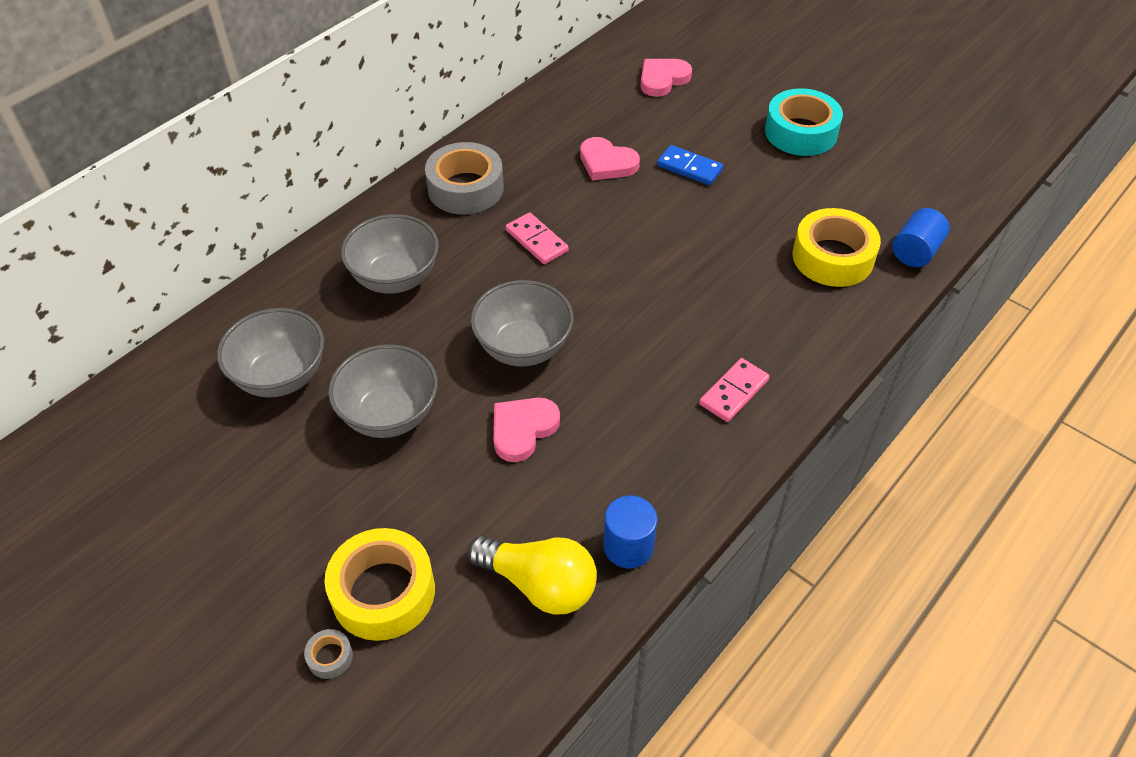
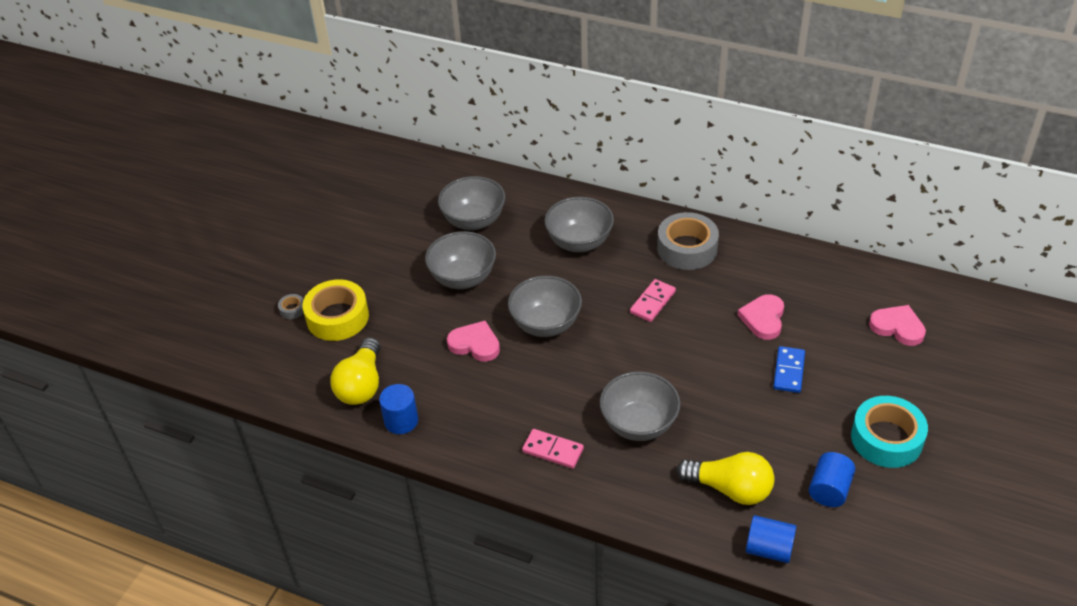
camera: 75 degrees right, 5 degrees down
yellow tape [792,208,881,287] -> yellow light bulb [676,452,774,505]
none -> grey bowl [599,371,681,441]
none -> blue cylinder [809,452,855,507]

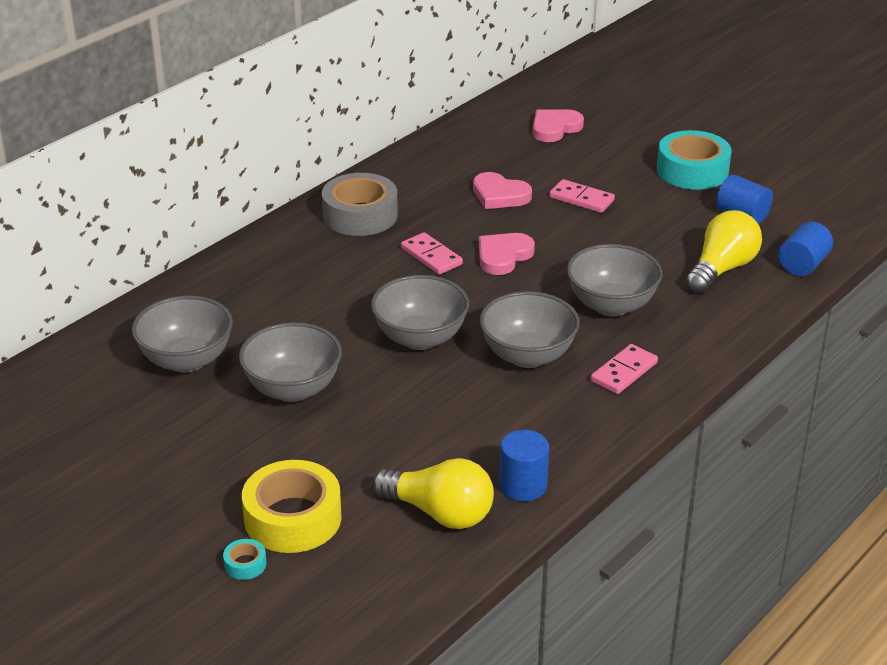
camera: 75 degrees left, 10 degrees down
grey tape [278,294,304,319] -> turquoise tape [223,539,267,580]
pink heart [447,321,500,362] -> pink heart moved to [479,233,535,275]
grey bowl [544,197,614,252] -> grey bowl moved to [480,291,579,368]
blue domino [773,346,805,393] -> pink domino [549,179,615,213]

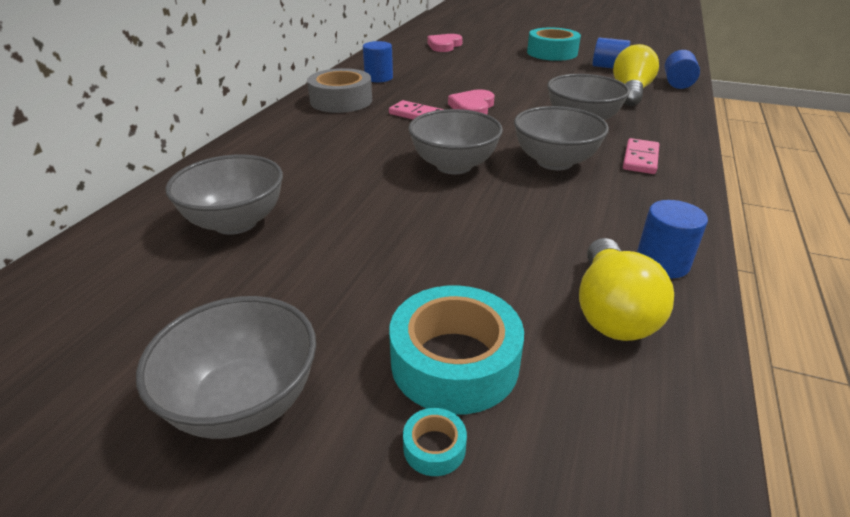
camera: 20 degrees left, 0 degrees up
grey bowl [239,322,342,402] -> grey bowl moved to [136,296,316,439]
yellow tape [242,460,341,553] -> turquoise tape [389,285,524,415]
yellow light bulb [372,458,494,529] -> yellow light bulb turned 90 degrees clockwise [579,238,674,341]
pink heart [473,172,532,209] -> none
pink domino [549,179,615,213] -> none
none -> blue cylinder [363,41,393,82]

